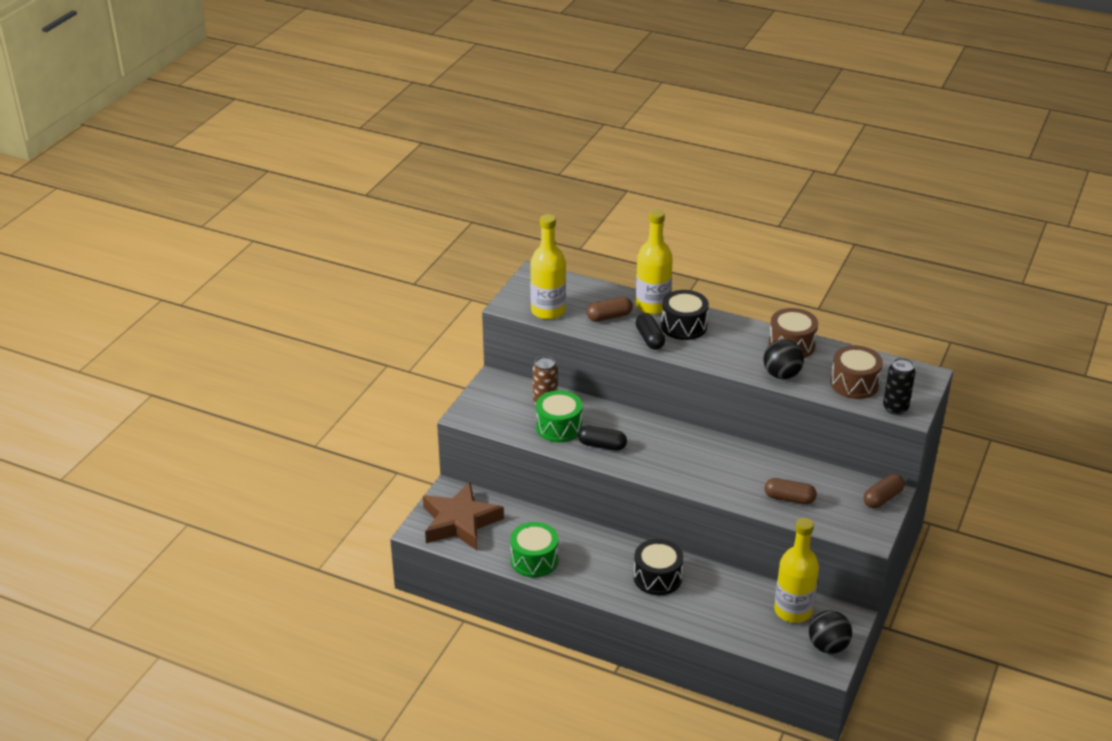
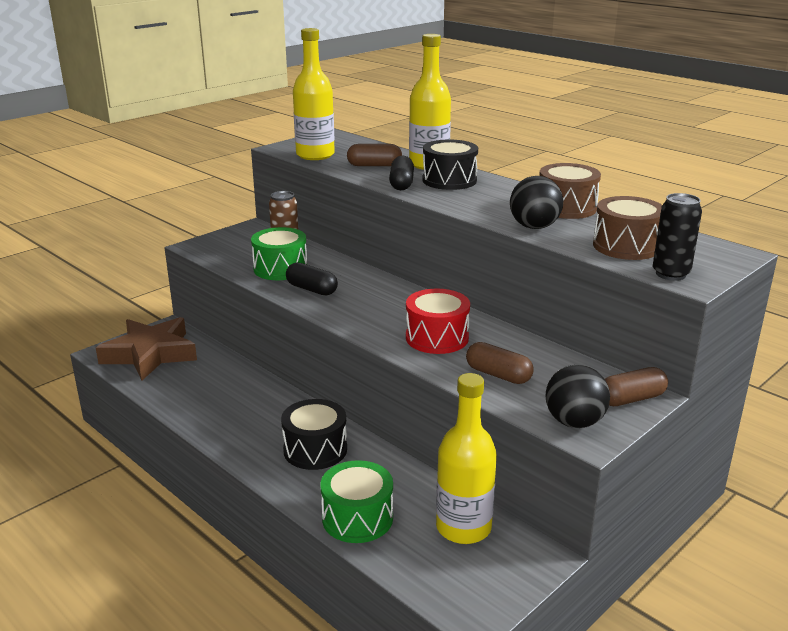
camera: 20 degrees right, 10 degrees down
green drum [510,522,558,577] -> green drum moved to [321,460,393,543]
black ball [809,610,852,654] -> black ball moved to [546,365,610,428]
none -> red drum [406,289,470,354]

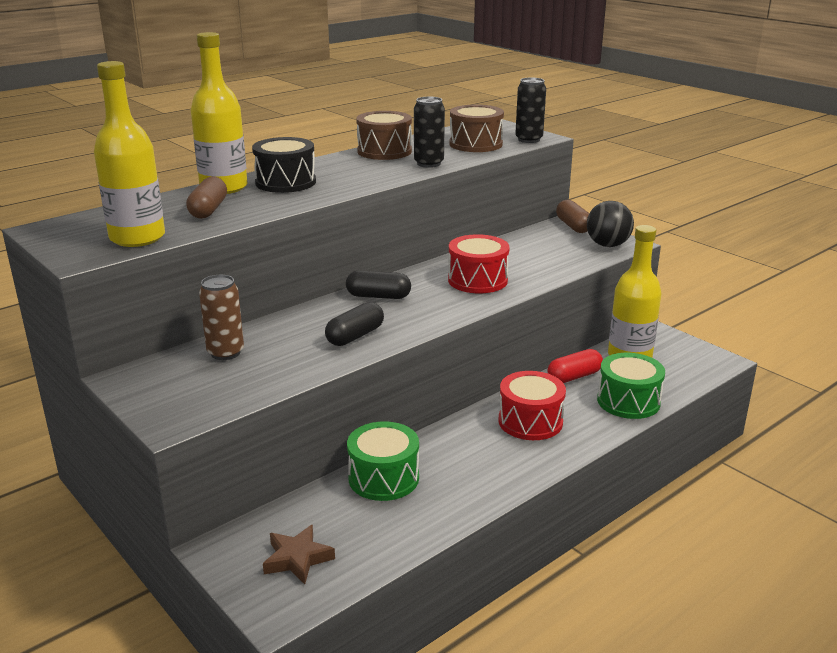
camera: 85 degrees left, 0 degrees up
brown star [96,317,197,380] -> brown star [263,524,335,584], size x0.50
green drum [251,227,308,280] -> green drum moved to [347,421,419,501]
black drum [281,399,347,470] -> red drum [498,371,566,440]
black capsule [389,156,414,190] -> black capsule moved to [346,271,411,299]
brown capsule [466,342,533,384] -> none
black ball [510,176,563,229] -> black can [414,97,445,168]
none -> red capsule [547,349,603,383]

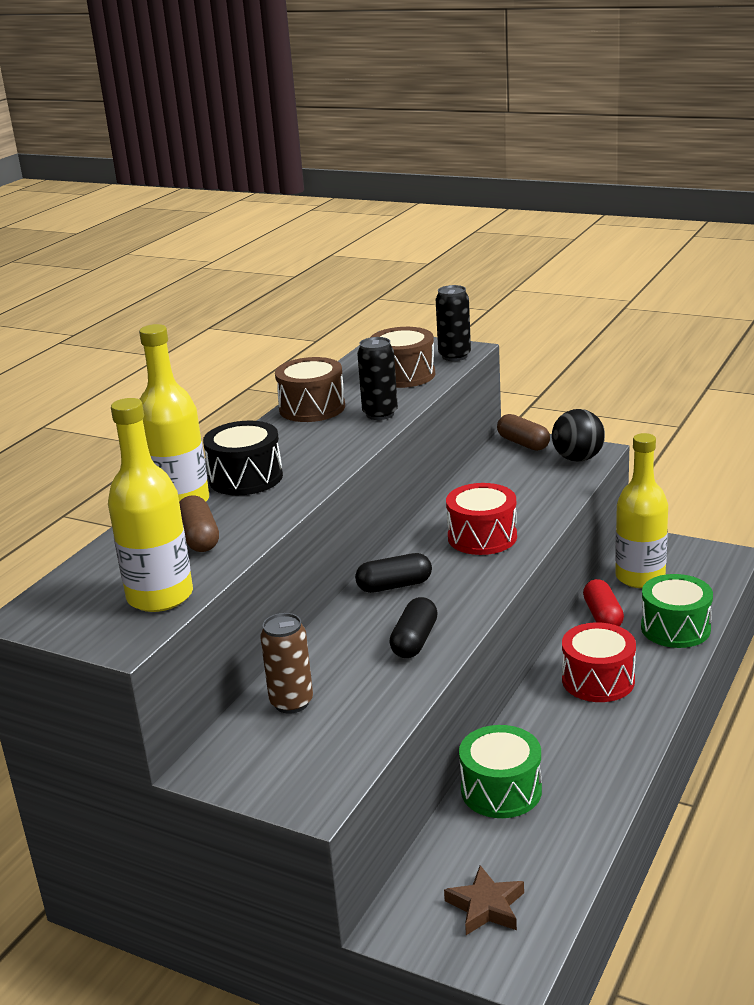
camera: 20 degrees left, 0 degrees up
red capsule [547,349,603,383] -> red capsule turned 45 degrees counterclockwise [583,579,624,626]

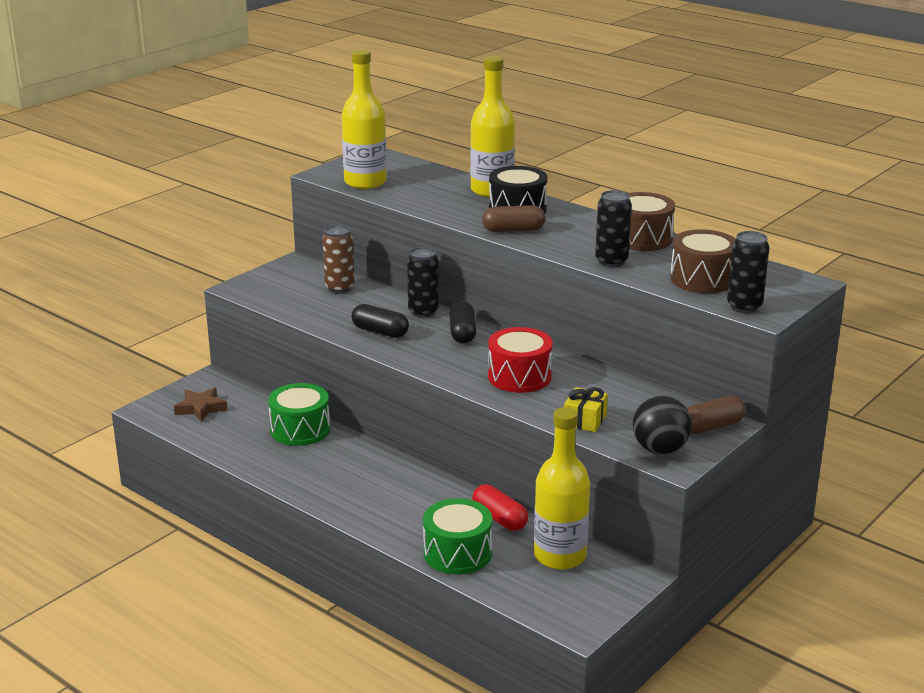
camera: 100 degrees right, 0 degrees up
brown capsule [179,495,219,552] -> brown capsule moved to [482,205,545,232]
red drum [562,622,636,702] -> none
red capsule [583,579,624,626] -> red capsule turned 45 degrees clockwise [472,484,528,531]
none -> black can [407,247,439,318]
none -> yellow gift [564,387,608,432]

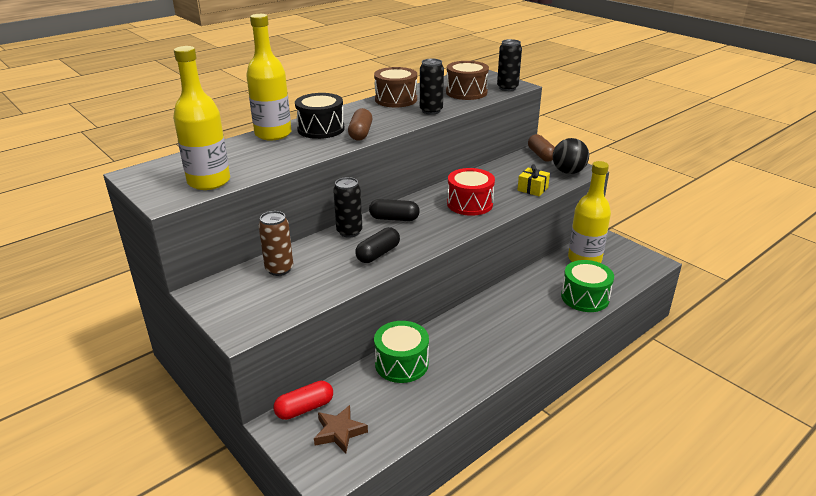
camera: 80 degrees left, 5 degrees up
red capsule [472,484,528,531] -> red capsule moved to [273,381,333,420]

